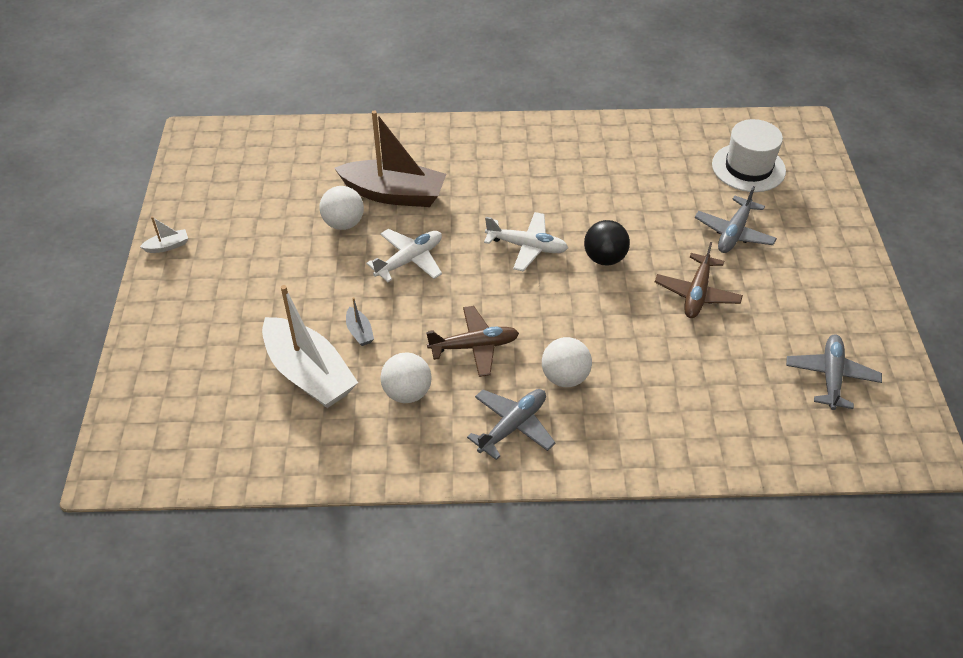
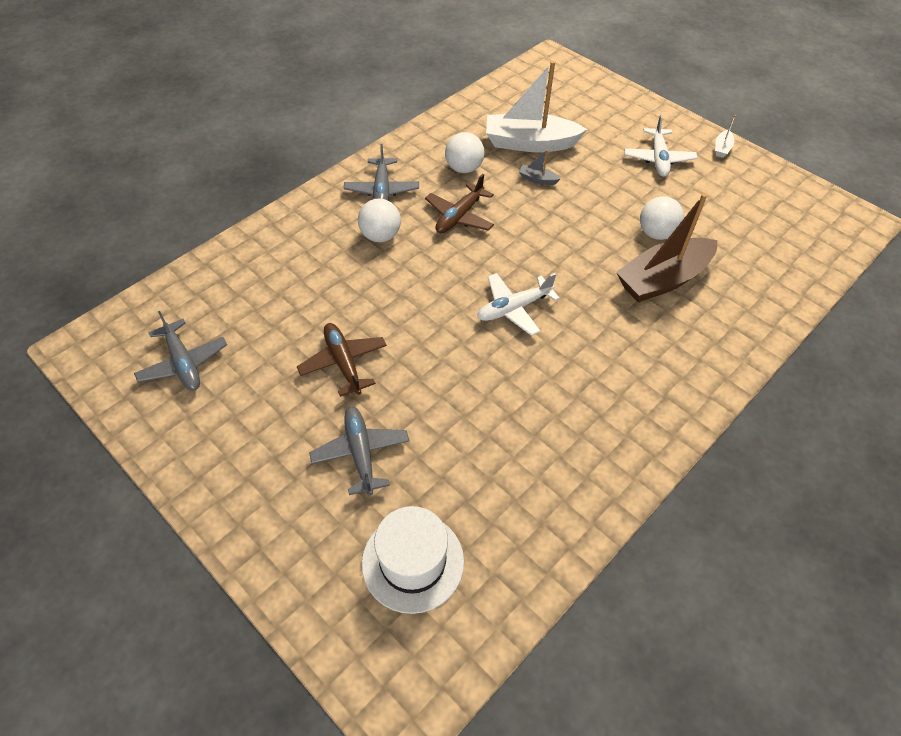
camera: 135 degrees right, 5 degrees up
white plane [366,229,442,282] -> white plane moved to [624,115,698,177]
black ball [584,220,630,266] -> none

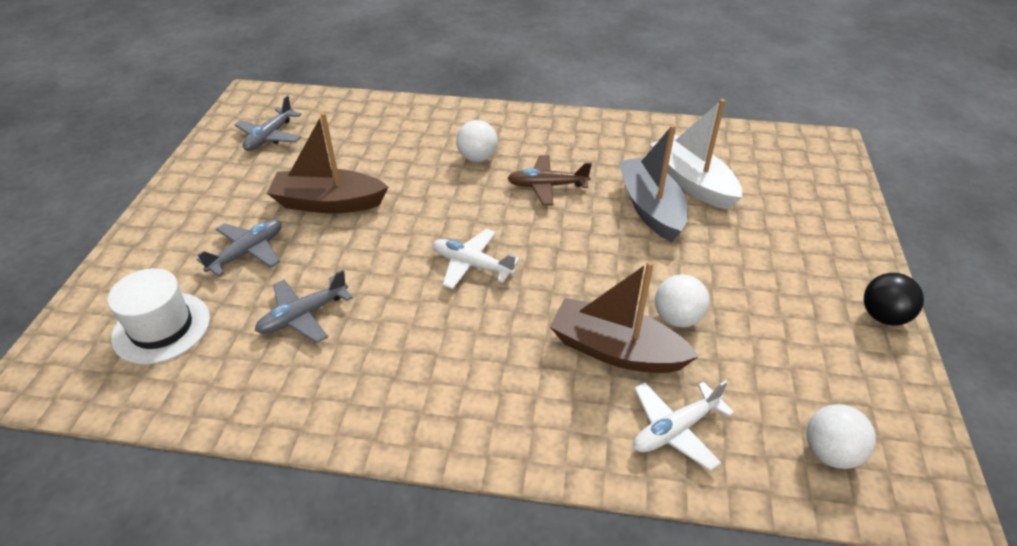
camera: 55 degrees right, 10 degrees down
brown plane [297,323,387,397] -> brown boat [267,112,388,213]
grey plane [344,144,419,200] -> grey plane moved to [255,270,353,343]
white ball [445,132,485,173] -> white ball moved to [807,404,876,469]
grey boat [519,150,561,185] -> grey boat [618,125,688,242], size x2.49
white plane [624,115,698,177] -> white plane moved to [633,380,734,471]
white boat [715,115,736,158] -> black ball [864,273,924,326]

